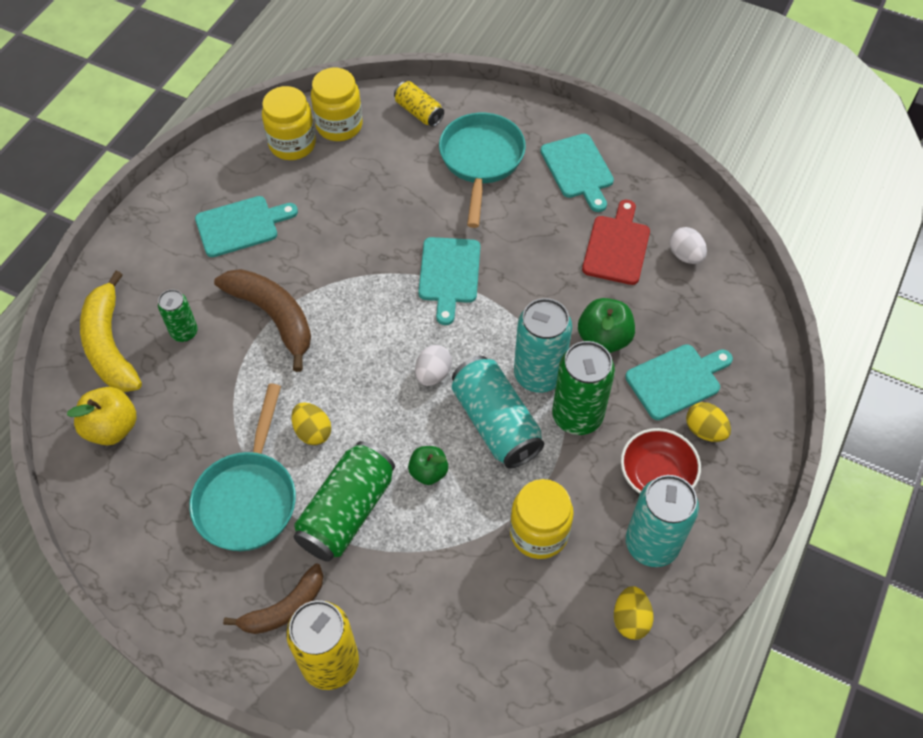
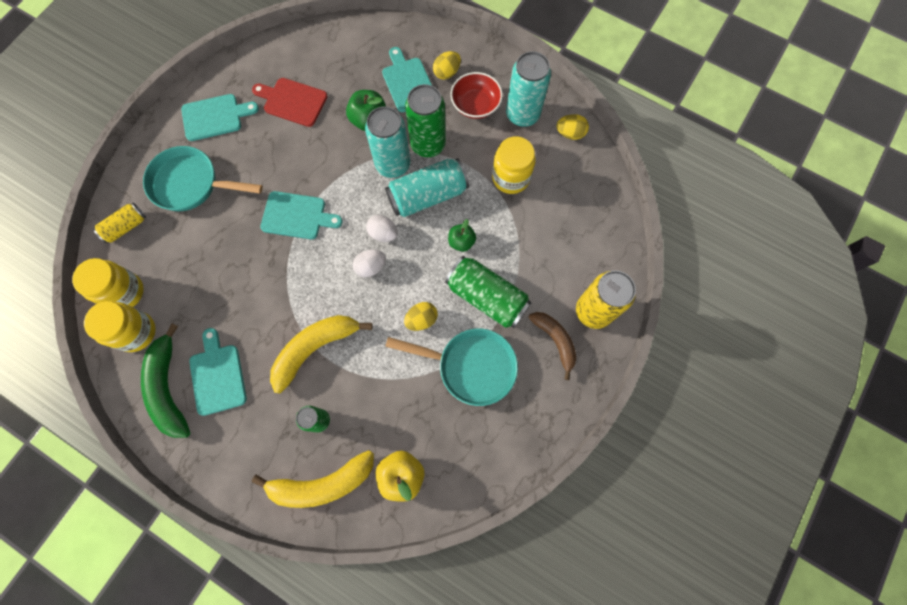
camera: 85 degrees left, 15 degrees up
brown banana [214,269,311,372] -> yellow banana [270,315,373,393]
white egg [669,227,707,264] -> white egg moved to [353,250,386,277]
none -> green banana [141,324,191,438]

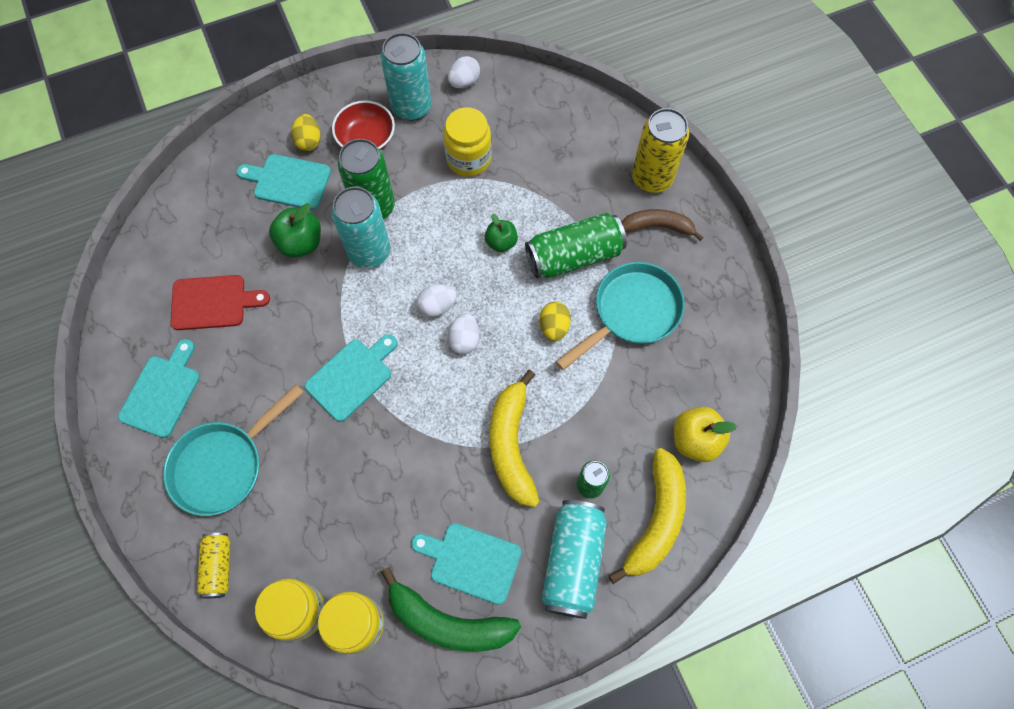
camera: 55 degrees left, 5 degrees down
red cutting board [252,78,327,127] -> red cutting board turned 150 degrees counterclockwise [170,275,270,330]
turquoise can [385,158,469,217] -> turquoise can moved to [541,500,607,619]
yellow egg [556,114,589,140] -> white egg [448,56,480,88]

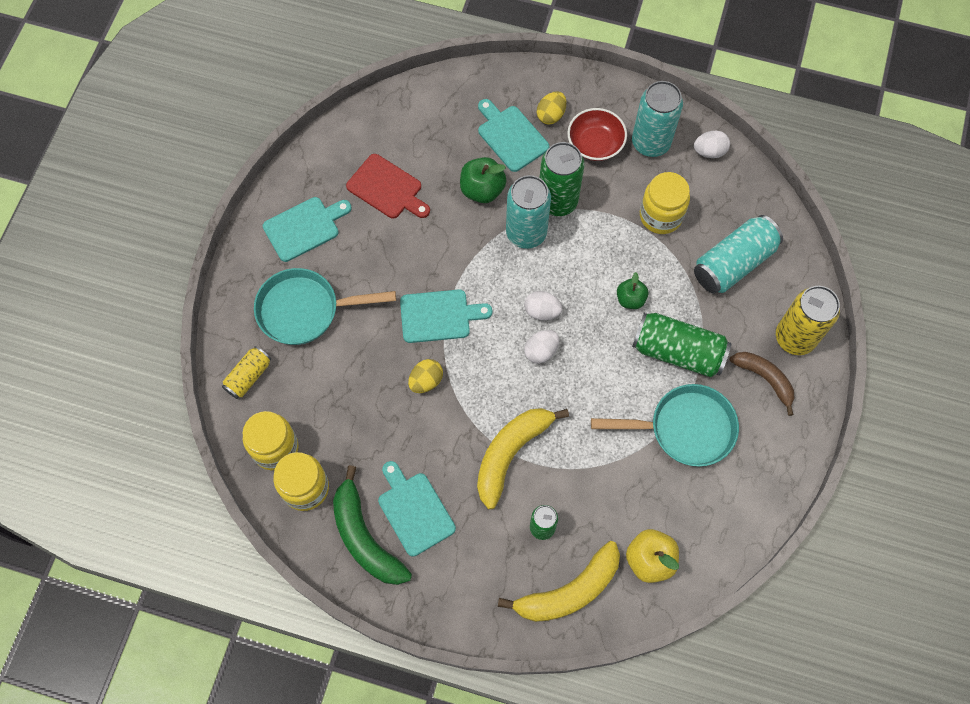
camera: 40 degrees right, 0 degrees up
yellow egg [540,302,571,342] -> yellow egg moved to [408,359,443,393]
turquoise can [541,500,607,619] -> turquoise can moved to [694,215,783,294]

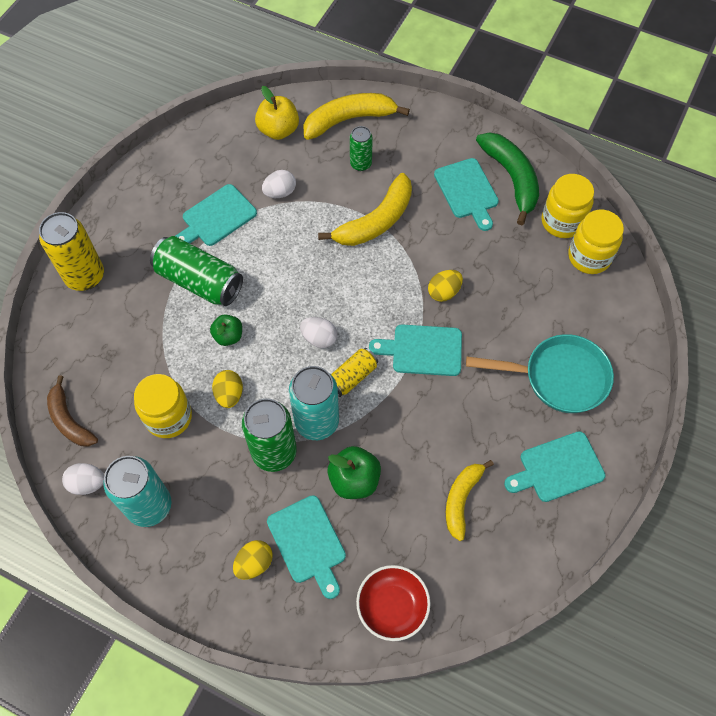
camera: 170 degrees left, 5 degrees down
yellow can [222,346,271,399] -> yellow can moved to [331,348,378,397]
red cutting board [346,154,430,219] -> yellow banana [446,460,494,541]
white egg [524,330,559,364] -> white egg moved to [262,170,296,198]
red bowl [567,108,627,161] -> red bowl moved to [356,565,431,641]
turquoise pan [591,384,739,467] -> turquoise cutting board [176,184,257,246]
turquoise can [694,215,783,294] -> none
brown banana [729,352,794,416] -> brown banana moved to [47,375,98,447]
none -> yellow egg [212,370,243,408]

